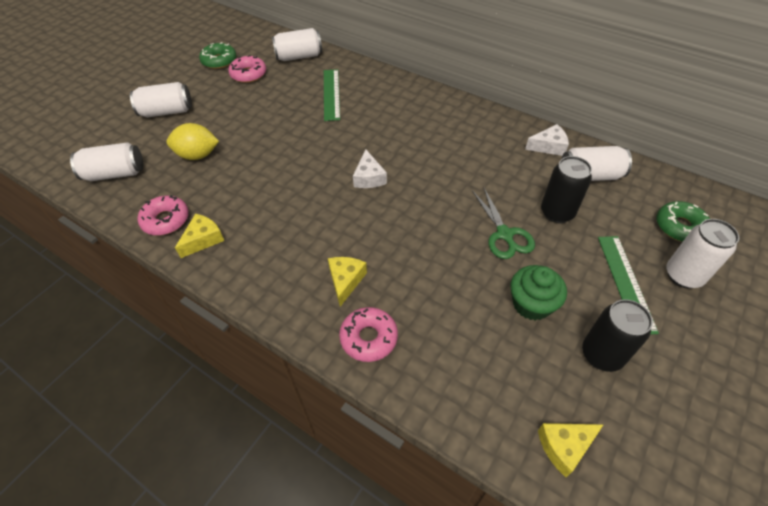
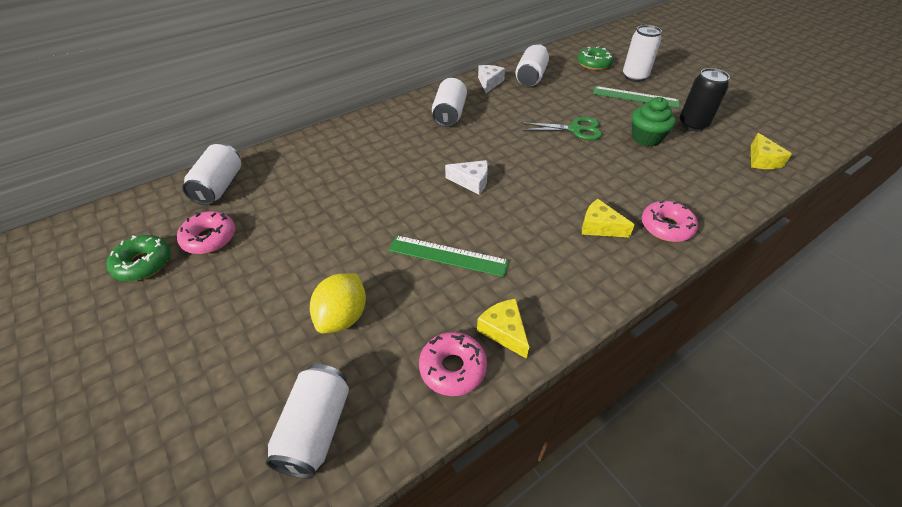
camera: 70 degrees left, 5 degrees down
white can [130,82,192,117] -> white can moved to [432,78,467,127]
green ruler [324,69,340,121] -> green ruler moved to [388,235,509,277]
black can [541,156,592,223] -> none

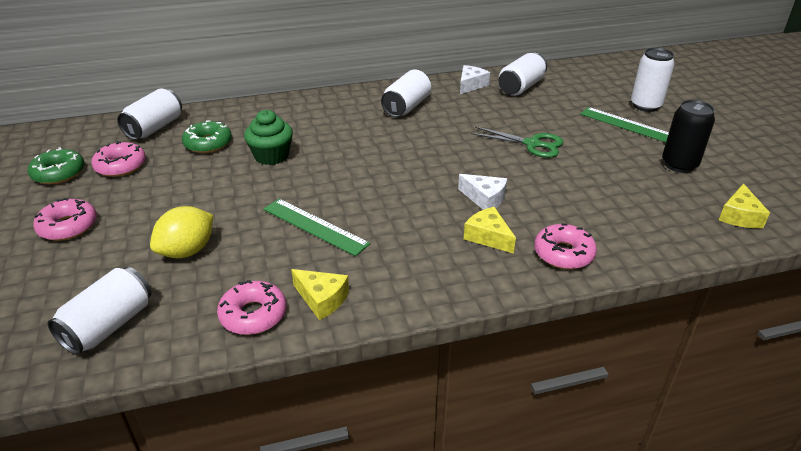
camera: 20 degrees right, 10 degrees down
white cheese [445,160,488,194] -> white cheese moved to [458,174,507,210]
yellow cheese [477,299,529,359] -> yellow cheese turned 135 degrees clockwise [291,269,349,320]
green donut [577,46,613,70] -> green donut moved to [182,120,232,153]
green cupcake [632,97,676,147] -> green cupcake moved to [244,110,293,165]
none -> pink donut [33,198,97,241]

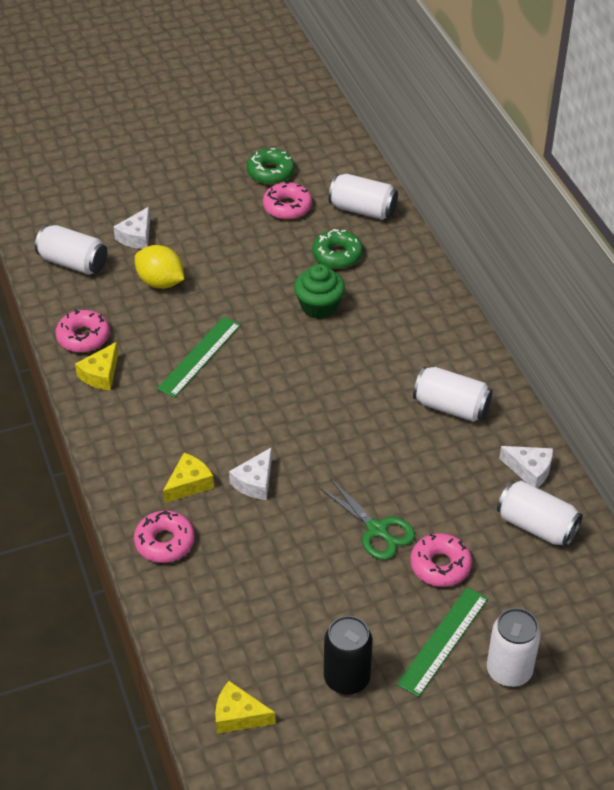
camera: 85 degrees right, 10 degrees up
pink donut [33,198,97,241] -> pink donut moved to [410,533,472,587]
green scissors [471,127,564,158] -> green scissors turned 60 degrees counterclockwise [319,478,415,560]
none -> white cheese [113,207,150,249]

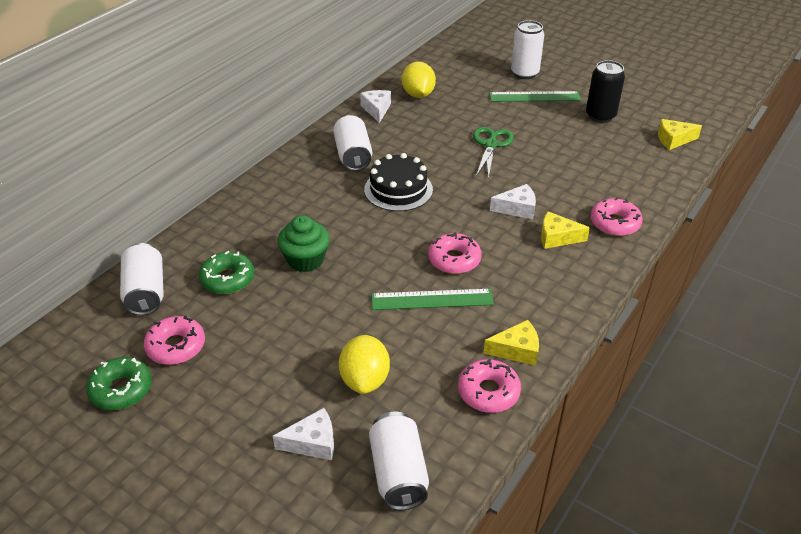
camera: 125 degrees left, 5 degrees down
yellow cheese [215,681,275,734] -> yellow cheese turned 105 degrees clockwise [658,119,702,150]
pink donut [410,533,472,587] -> pink donut moved to [428,232,482,274]
white can [497,481,583,547] -> yellow lemon [402,62,436,98]
none -> black cake [364,153,433,211]

